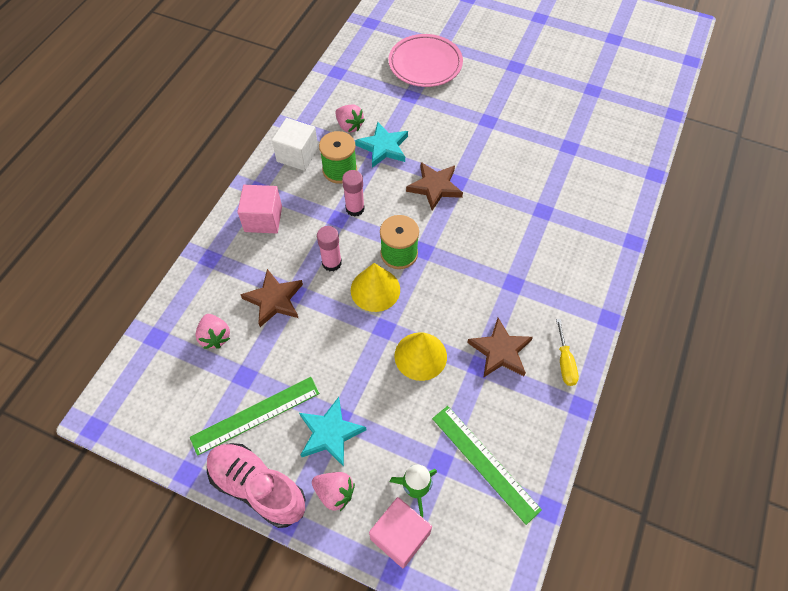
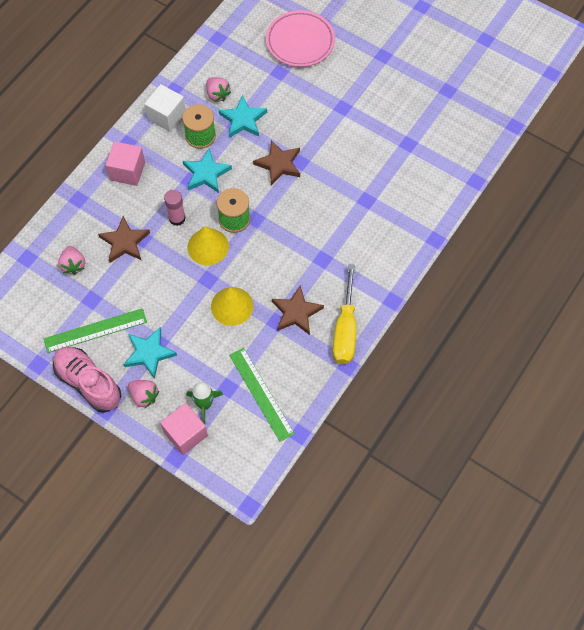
camera: 10 degrees right, 5 degrees up
pink glue stick [342,170,365,216] -> turquoise star [183,148,232,193]
yellow screwdriver [556,319,579,386] -> yellow screwdriver [333,264,356,364], size x1.85

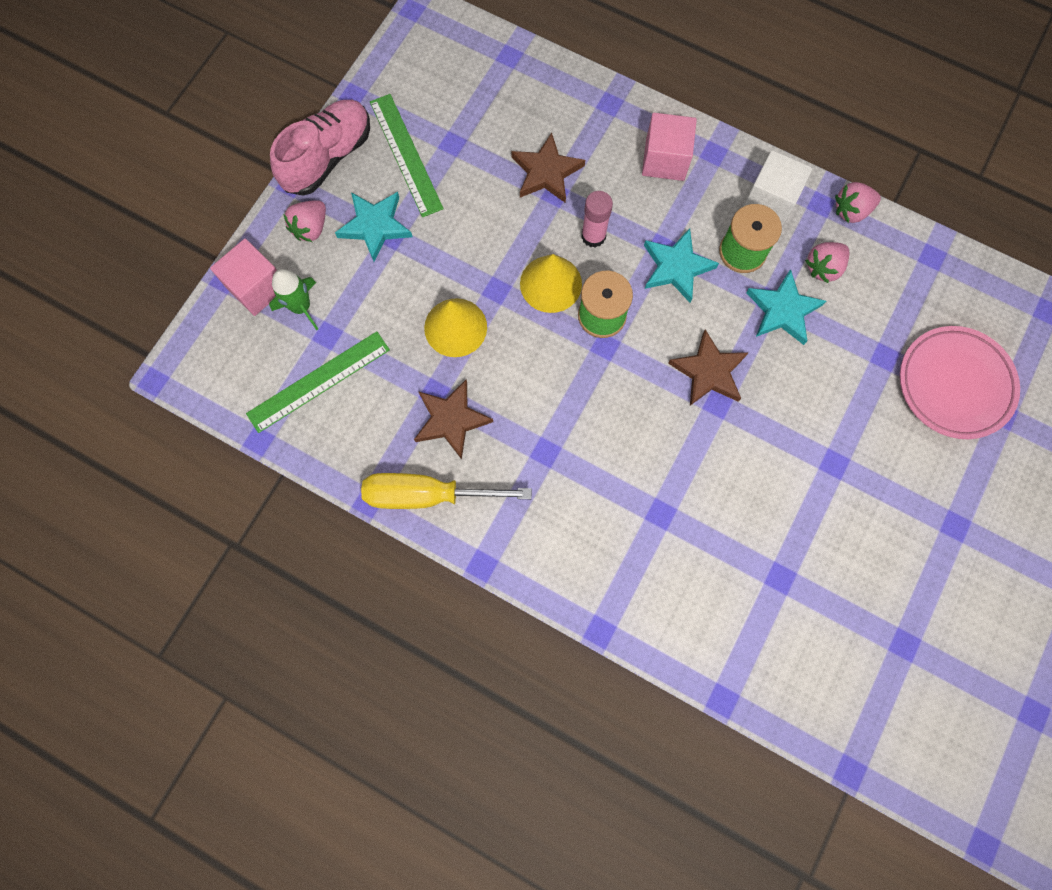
camera: 85 degrees right, 10 degrees up
pink strawberry [58,246,85,275] -> pink strawberry moved to [835,182,881,223]

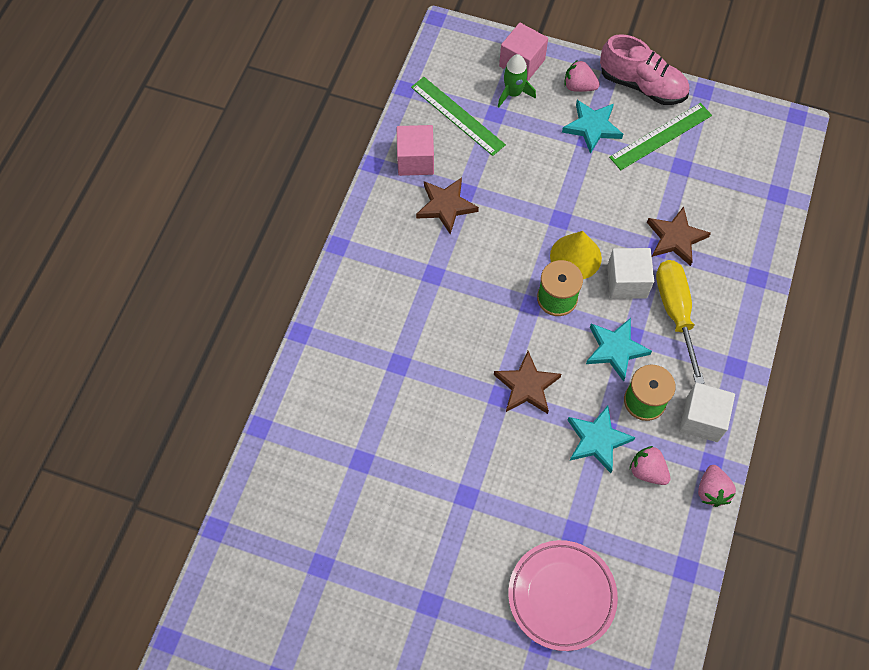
camera: 80 degrees right, 10 degrees down
yellow screwdriver [361,473,532,509] -> yellow screwdriver moved to [656,260,705,384]
yellow cone [424,298,487,357] -> none
pink glue stick [581,191,613,248] -> white cube [607,248,654,299]
pink cube [642,113,697,181] -> pink cube moved to [397,125,434,176]
pink strawberry [835,182,881,223] -> pink strawberry turned 150 degrees counterclockwise [698,465,736,507]

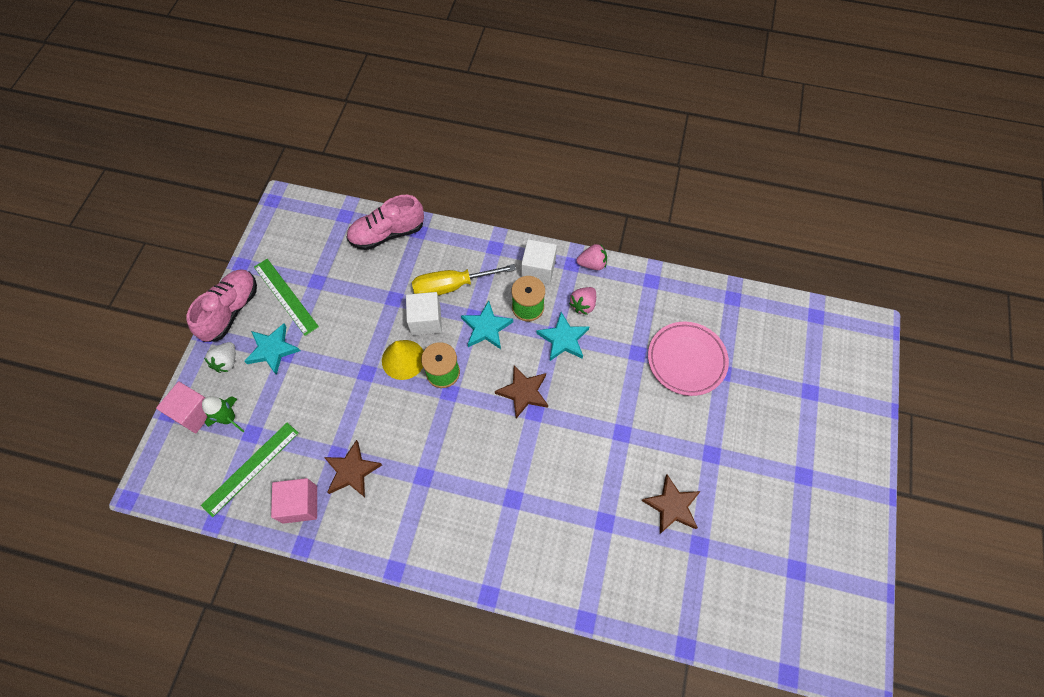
camera: 95 degrees left, 0 degrees up
pink strawberry [564,60,600,92] -> white strawberry [204,342,235,373]
brown star [647,206,711,266] -> brown star moved to [642,474,701,534]
none -> pink shoe [347,195,424,250]

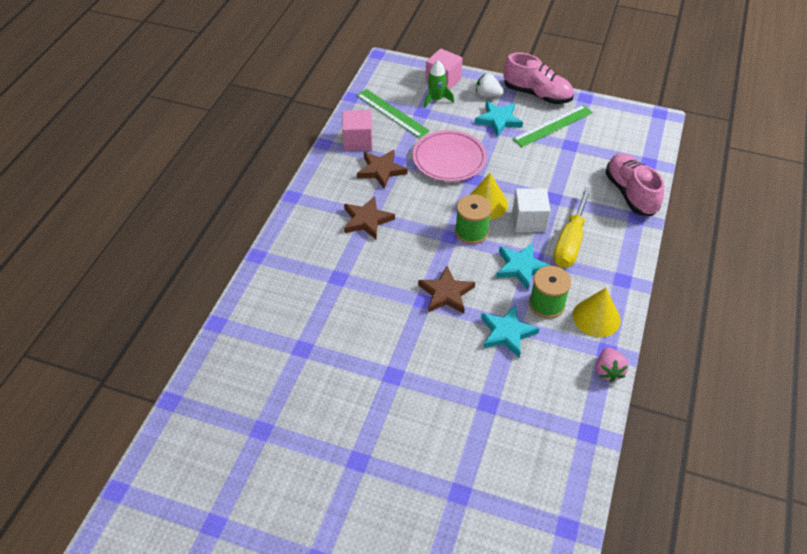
camera: 95 degrees right, 15 degrees down
yellow screwdriver [412,264,516,295] -> yellow screwdriver turned 150 degrees counterclockwise [553,187,592,268]
white cube [521,239,557,284] -> yellow cone [573,288,621,337]
pink strawberry [569,287,596,315] -> none
brown star [642,474,701,534] -> brown star moved to [344,196,395,239]
pink plate [648,322,729,396] -> pink plate moved to [413,130,487,182]

